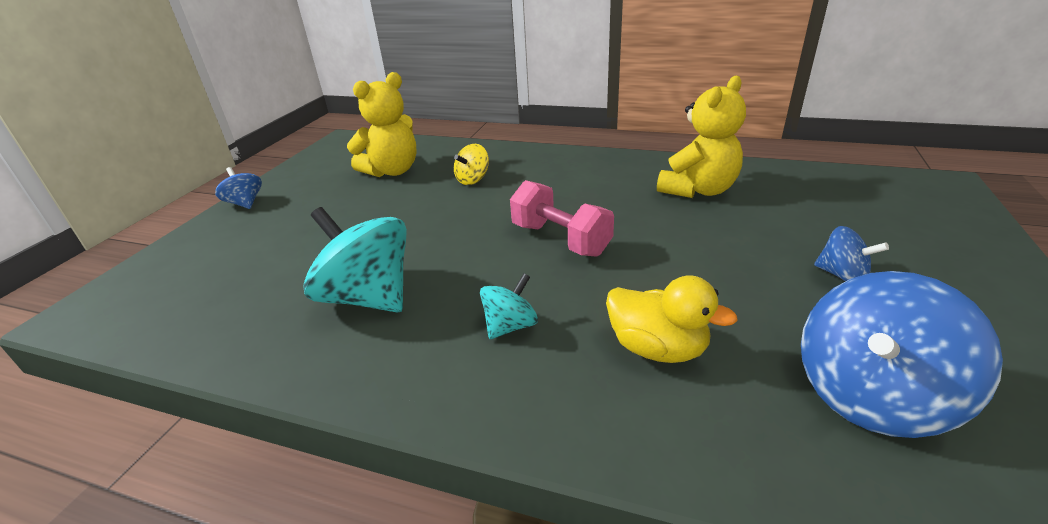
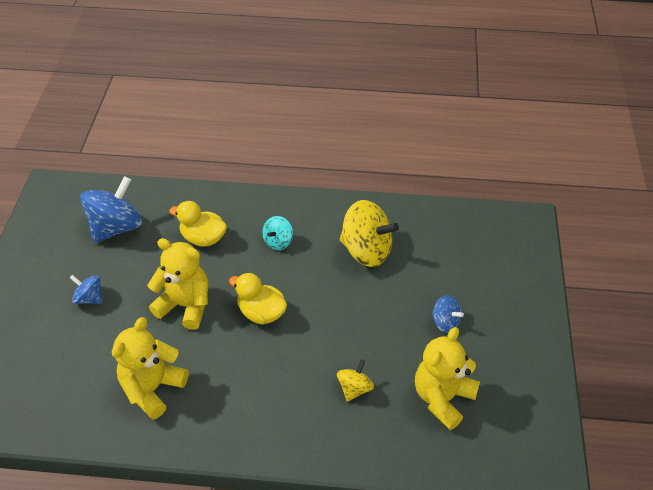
camera: 165 degrees right, 15 degrees up
blue spinning top [215,167,262,209] -> blue spinning top moved to [432,295,464,333]
turquoise spinning top [303,207,407,312] -> yellow spinning top [340,200,399,267]
pink dumbbell [510,180,614,257] -> yellow duck [229,273,287,324]
none -> yellow teddy bear [147,238,208,330]

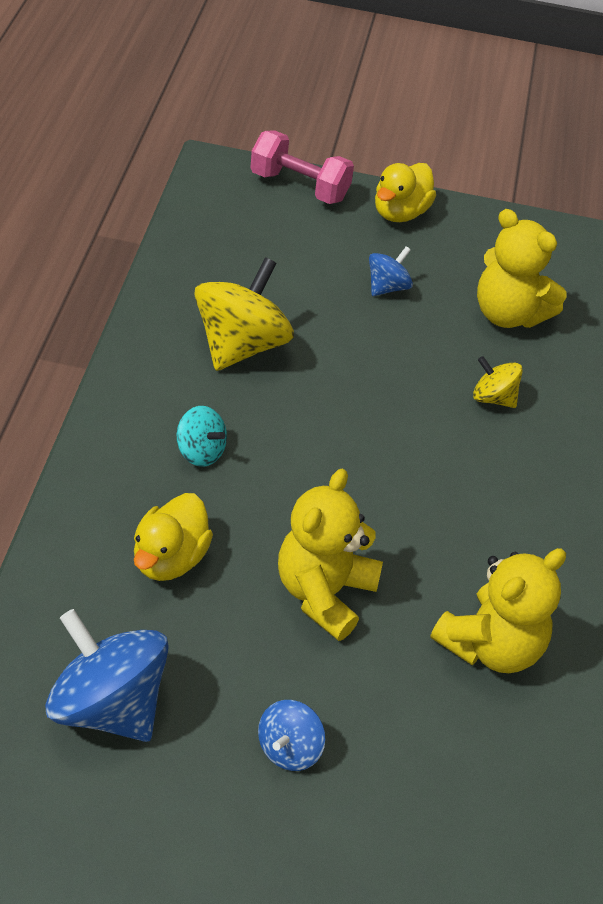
camera: 90 degrees left, 0 degrees up
yellow teddy bear [112,317,189,420] -> yellow teddy bear turned 75 degrees counterclockwise [431,548,566,673]
yellow duck [229,273,287,324] -> yellow duck moved to [375,163,436,222]
none -> pink dumbbell [251,130,354,204]

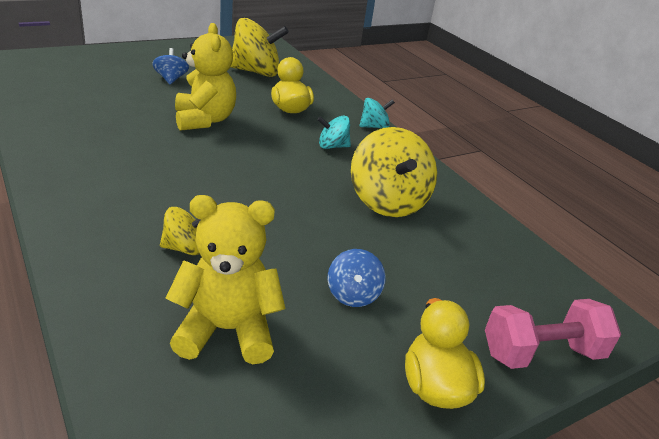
camera: 140 degrees right, 15 degrees down
blue spinning top [45,609,169,742] -> yellow spinning top [231,18,289,77]
yellow teddy bear [431,548,566,673] -> none
none -> turquoise spinning top [360,98,395,129]

